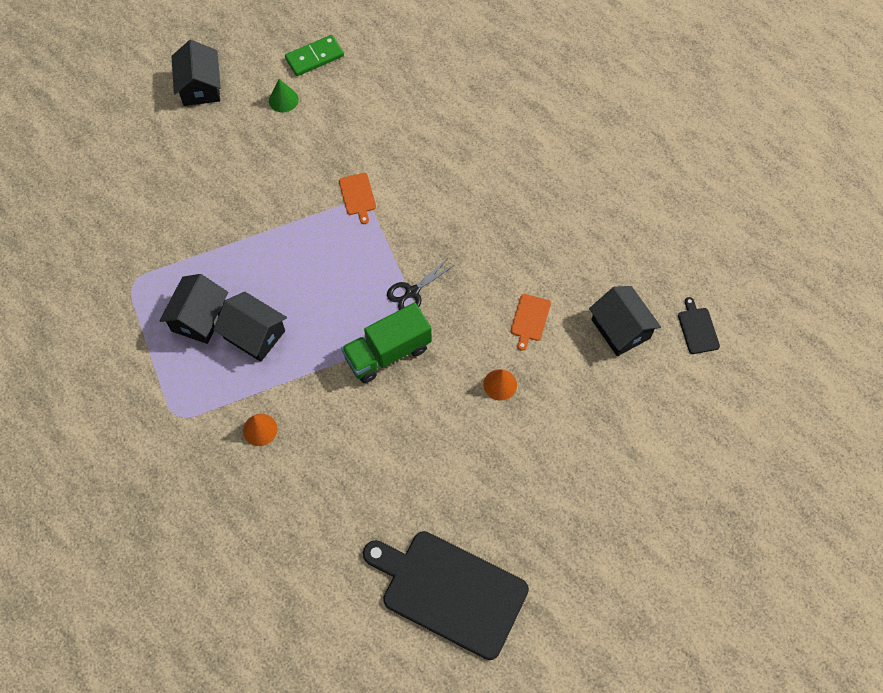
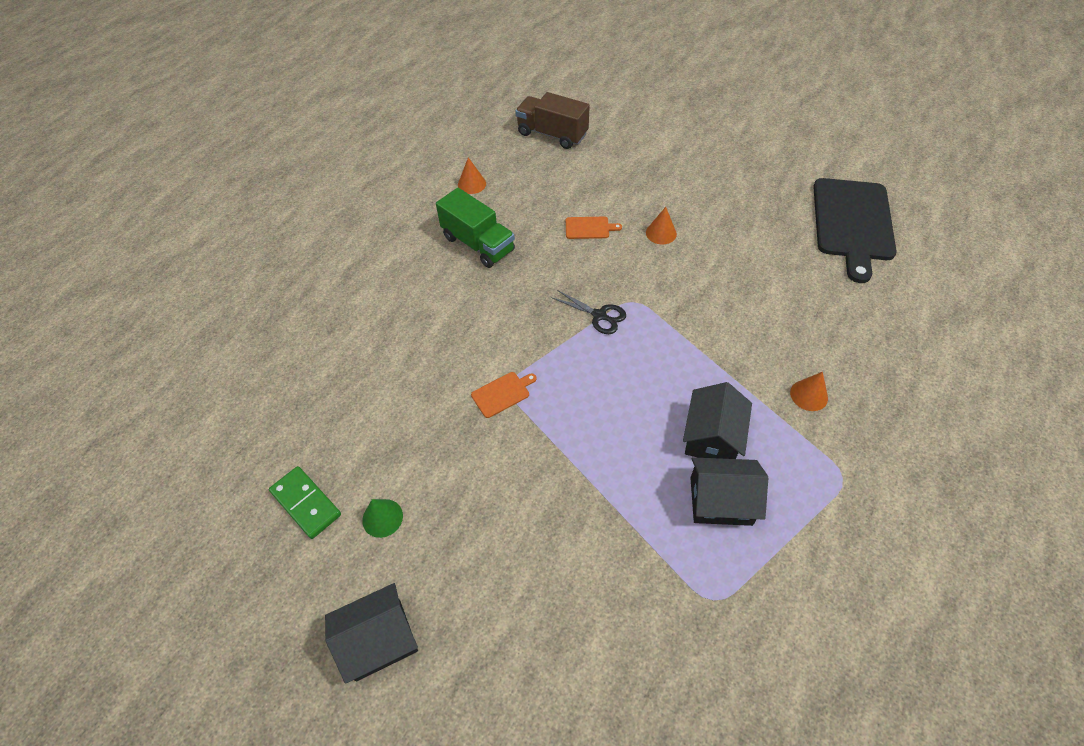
camera: 105 degrees left, 10 degrees down
green truck [341,303,432,383] -> green truck moved to [436,188,515,268]
black house [589,286,661,356] -> none
black cutting board [678,297,720,354] -> brown truck [515,92,590,149]
none -> orange cone [458,157,486,194]

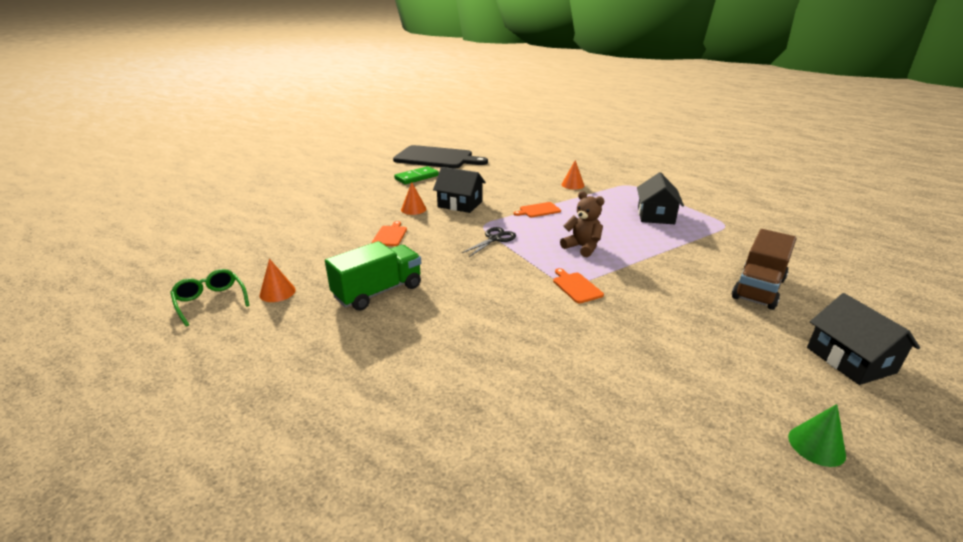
camera: 85 degrees left, 25 degrees down
green domino [269,466,341,539] -> green domino moved to [394,166,439,184]
green cone [362,499,403,538] -> green cone moved to [788,404,846,467]
brown truck [515,92,590,149] -> brown truck moved to [732,229,797,310]
black house [683,382,752,459] -> black house moved to [433,167,486,213]
none -> green glasses [170,269,250,327]
none -> orange cutting board [513,202,561,217]
none -> brown teddy bear [560,191,605,257]

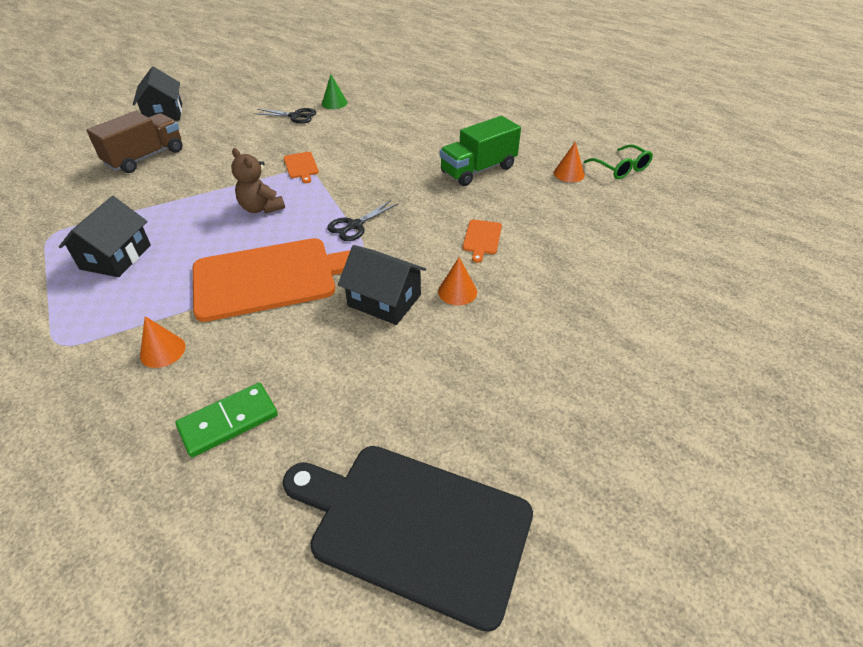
camera: 175 degrees left, 15 degrees up
green domino [394,166,439,184] -> green domino moved to [176,383,278,457]
orange cutting board [513,202,561,217] -> orange cutting board [193,238,350,322], size x2.47
green cone [788,404,846,467] -> green cone moved to [322,74,347,109]
none -> black scissors [254,108,316,124]

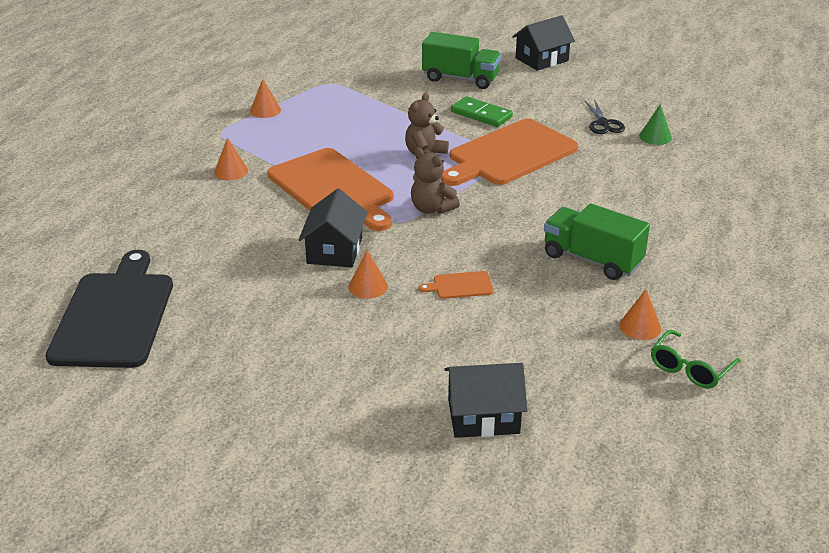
camera: 70 degrees right, 10 degrees down
black house [59,196,151,277] -> black house moved to [444,363,528,438]
brown truck [86,111,183,173] -> green truck [422,32,501,89]
green domino [176,383,278,457] -> green domino moved to [451,96,513,127]
orange cutting board [283,152,319,183] -> orange cutting board [441,119,578,186], size x2.47
black scissors [327,200,398,241] -> brown teddy bear [411,148,460,214]
none -> orange cone [250,79,281,118]

